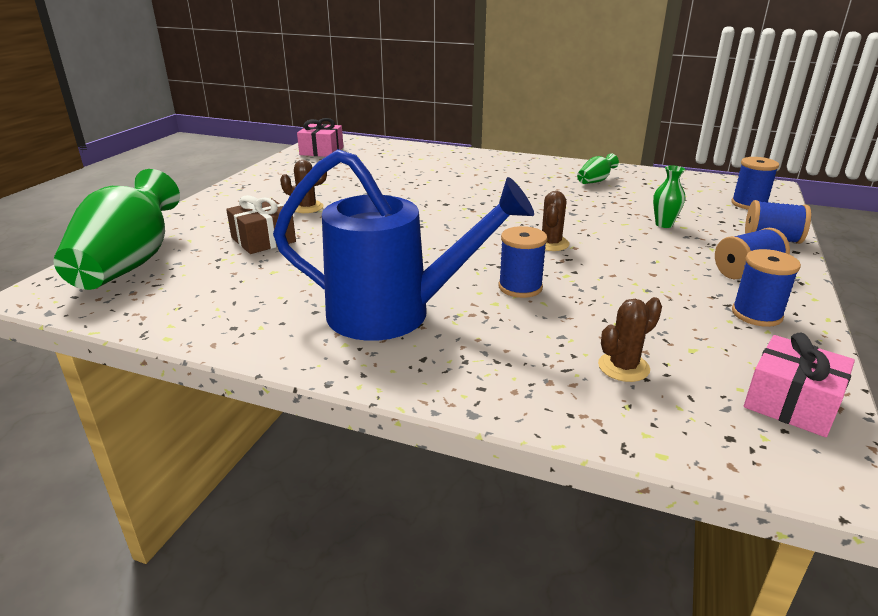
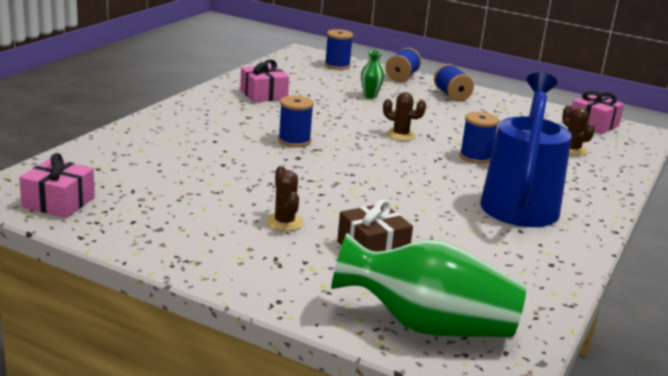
camera: 85 degrees left, 5 degrees down
green vase [577,153,619,184] -> pink gift [240,59,289,102]
blue spool [732,249,801,327] -> blue spool moved to [278,95,314,147]

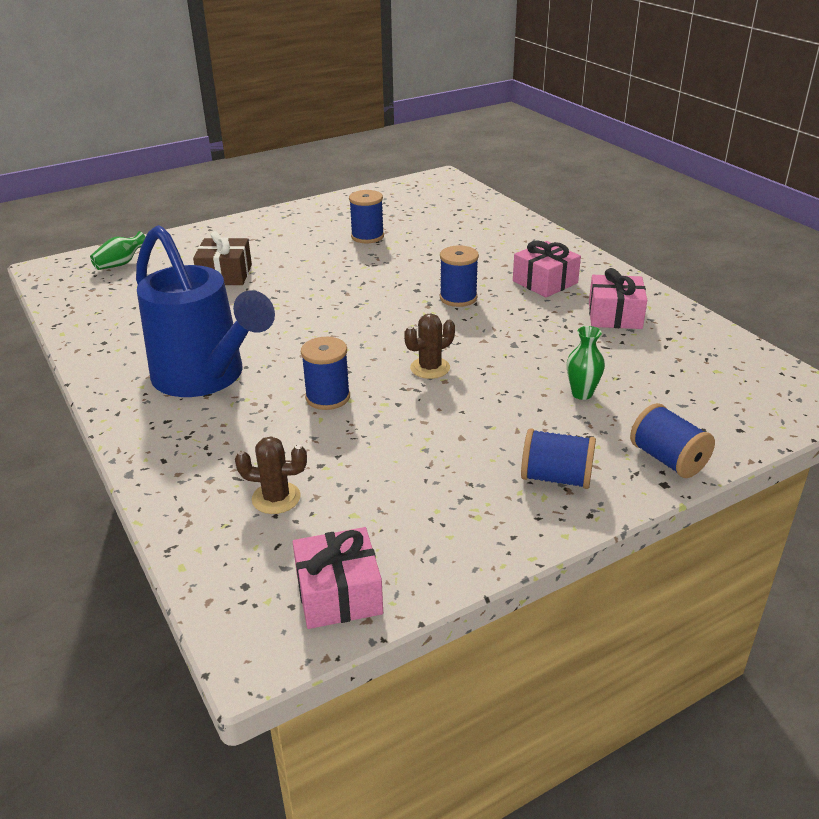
camera: 125 degrees right, 10 degrees up
pink gift [19,153,95,218] -> pink gift moved to [513,240,581,297]
brown cactus [266,166,303,231] -> none
blue spool [325,29,353,70] -> blue spool moved to [349,190,384,243]
green vase [331,233,526,337] -> green vase [90,231,145,270], size x0.42

